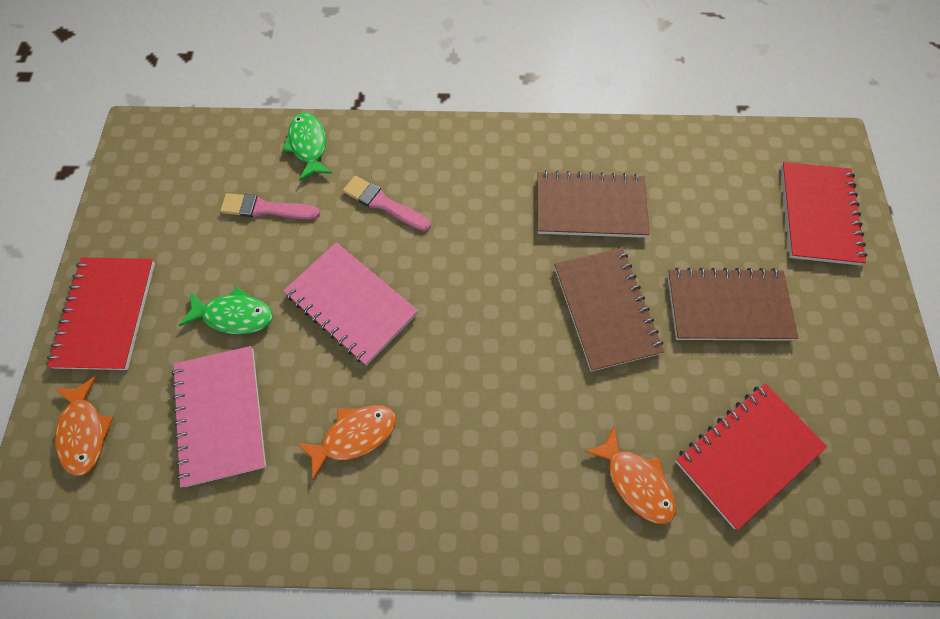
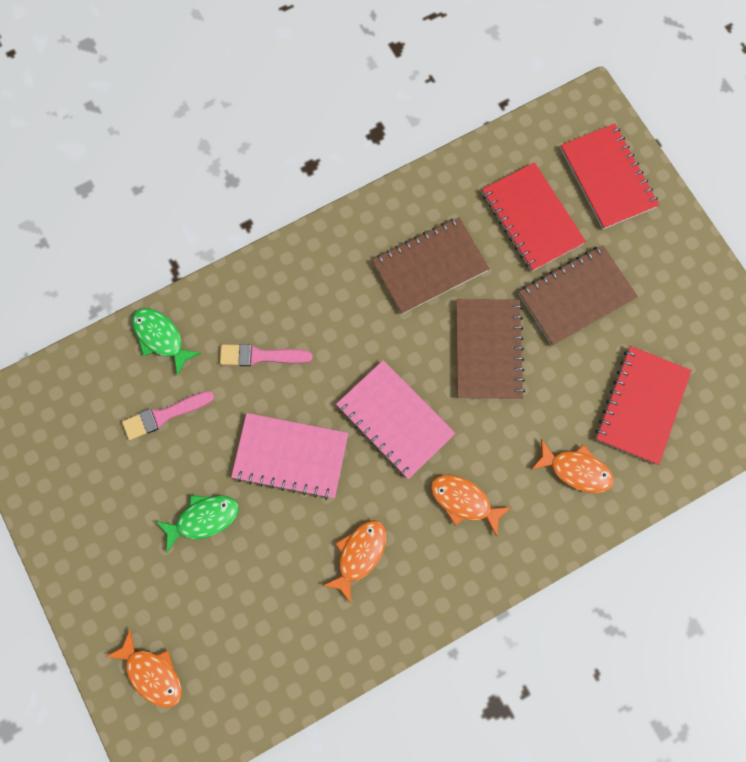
camera: 30 degrees left, 10 degrees up
red notebook [47,257,155,370] -> red notebook moved to [482,162,586,271]
pink notebook [171,346,266,488] -> pink notebook moved to [336,360,456,479]
brown notebook [554,248,664,372] -> brown notebook turned 45 degrees clockwise [456,299,525,399]
none -> orange fish [431,475,511,537]

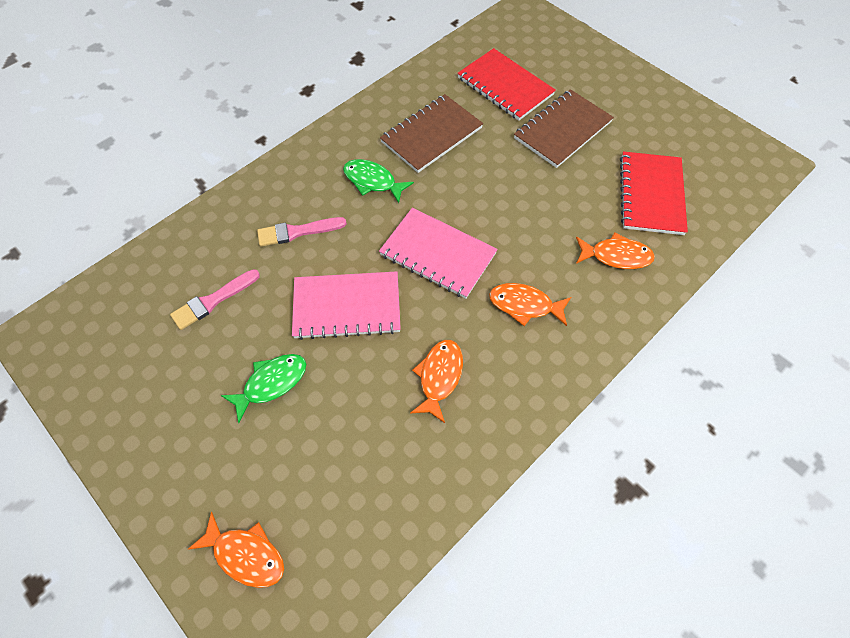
camera: 15 degrees left, 15 degrees down
green fish [132,308,201,376] -> green fish moved to [343,159,414,203]
brown notebook [456,299,525,399] -> none
red notebook [560,124,659,229] -> none

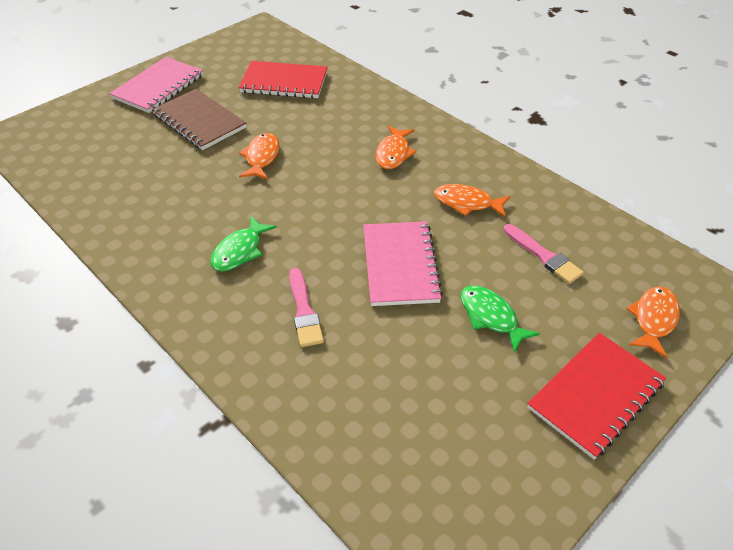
camera: 90 degrees left, 15 degrees down
pink brush [170,269,260,330] -> pink brush moved to [504,224,584,284]
pink notebook [379,208,498,299] -> pink notebook moved to [109,57,203,113]
brown notebook [380,94,483,173] -> none
red notebook [457,48,556,121] -> red notebook moved to [527,333,666,459]
orange fish [576,232,655,269] -> orange fish moved to [239,133,280,180]

